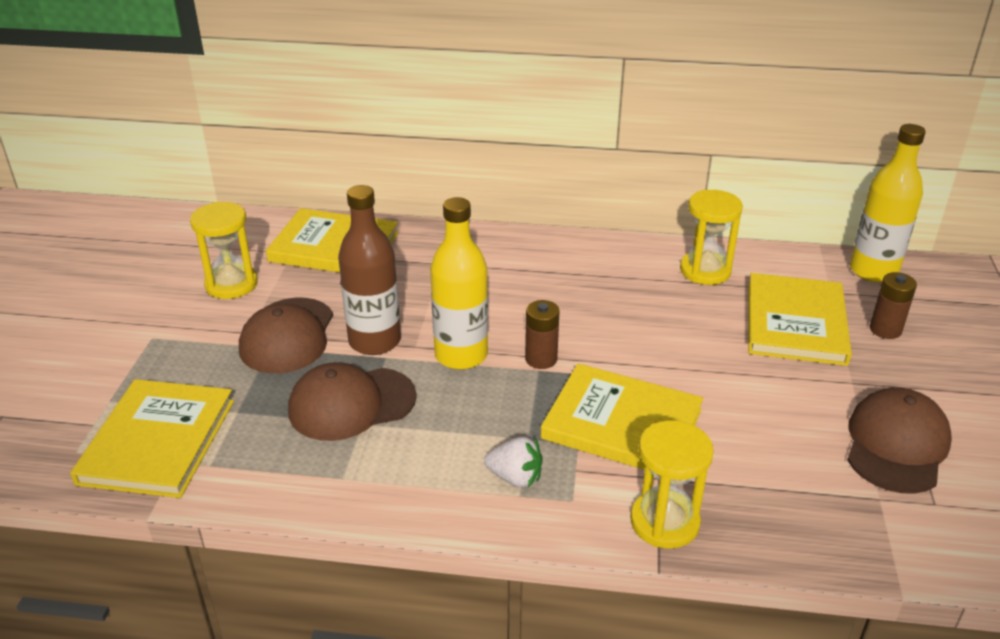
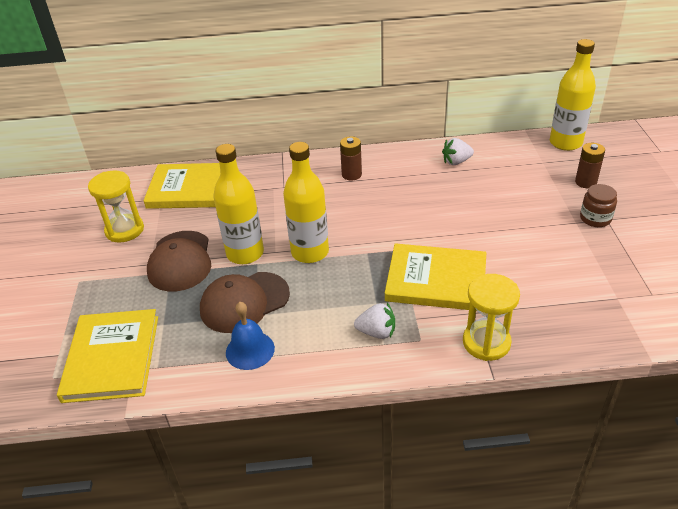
camera: 10 degrees left, 5 degrees up
brown bottle [338,185,401,355] -> yellow bottle [213,144,264,264]
brown battery [525,300,560,369] -> brown battery moved to [340,136,362,181]
yellow hourglass [680,190,743,285] -> white strawberry [442,138,474,165]
yellow book [748,273,852,366] -> none
brown cap [847,387,952,494] -> none
none -> blue bell [226,302,275,370]
none -> brown jar [580,184,617,227]

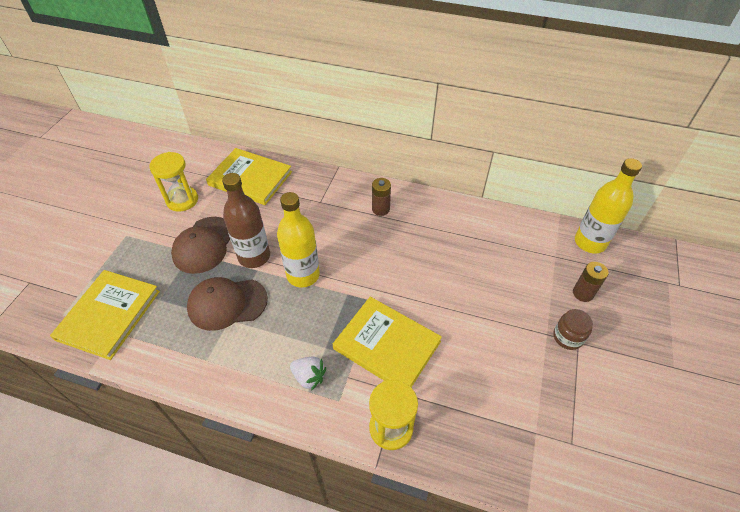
camera: 20 degrees right, 10 degrees up
yellow bottle [213,144,264,264] -> brown bottle [222,173,270,268]
blue bell [226,302,275,370] -> none
white strawberry [442,138,474,165] -> none

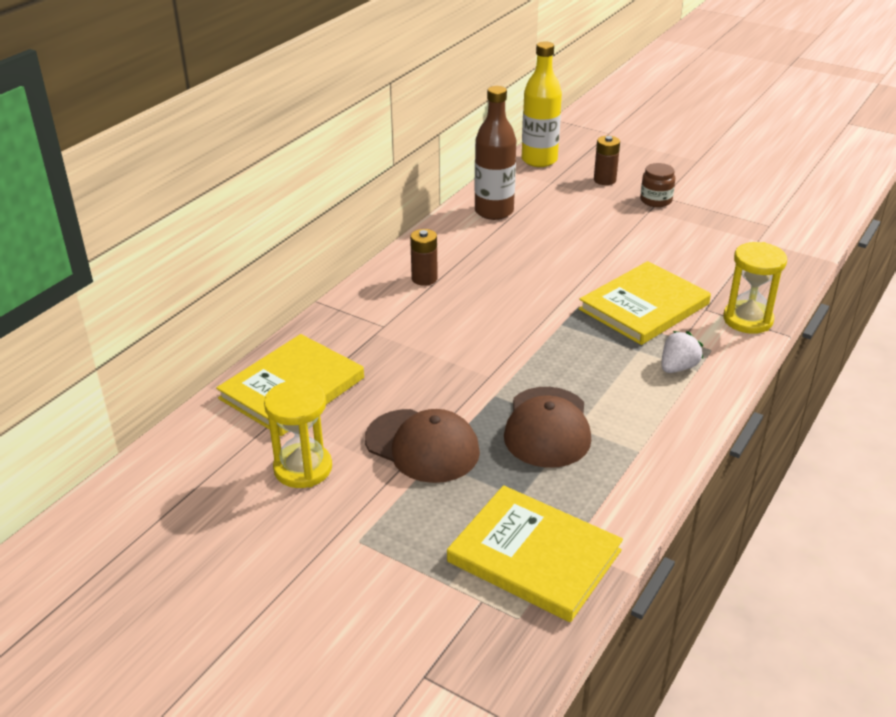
camera: 75 degrees left, 15 degrees down
brown bottle [222,173,270,268] -> brown bottle moved to [474,86,516,220]
yellow bottle [277,192,320,288] -> none

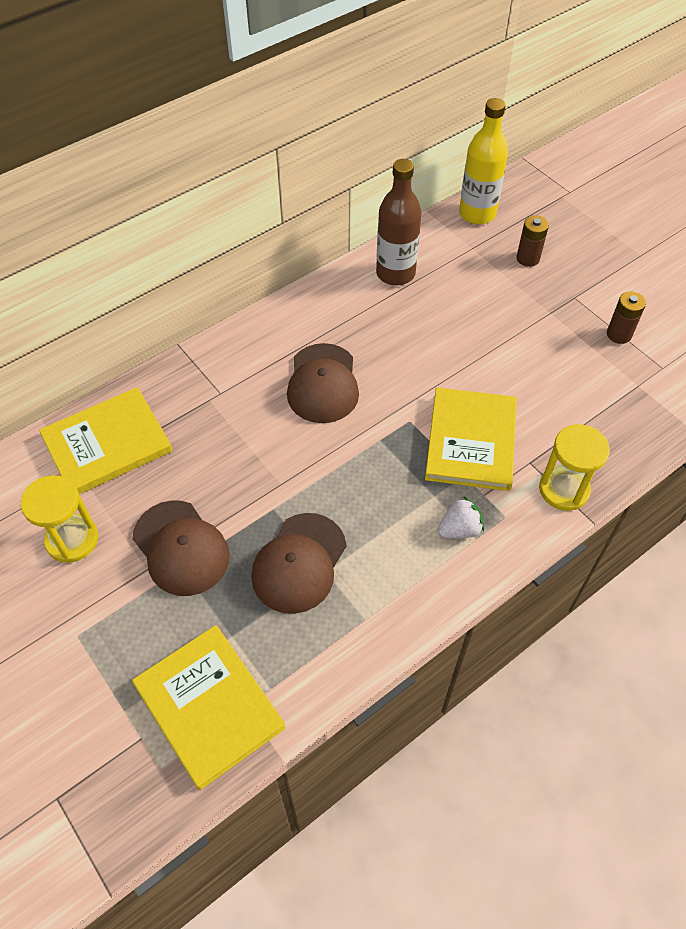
camera: 20 degrees right, 20 degrees up
brown battery [410,229,438,286] -> brown battery moved to [607,291,646,344]
yellow book [579,261,711,345] -> yellow book turned 60 degrees counterclockwise [425,387,517,491]
brown jar [640,163,675,207] -> none
none -> brown cap [287,343,359,423]

